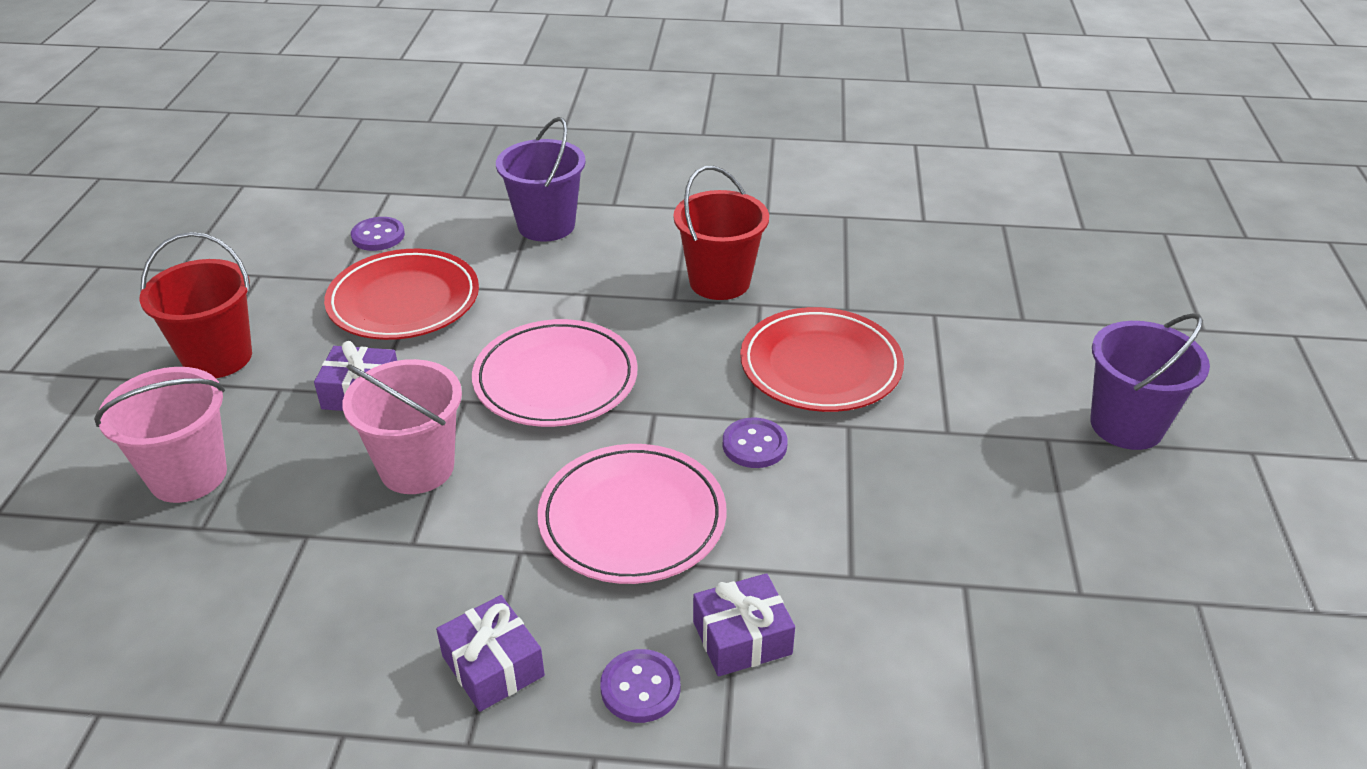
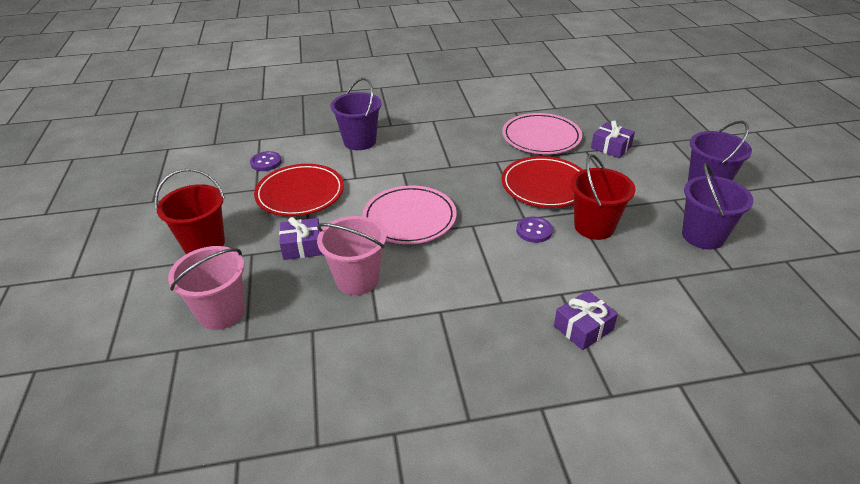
camera: 15 degrees left, 0 degrees up
purple gift [436,595,545,712] -> purple gift moved to [591,120,635,158]
pink plate [537,444,726,584] -> pink plate moved to [502,113,582,154]
purple button [600,649,680,723] -> none
red bucket [674,166,769,300] -> red bucket moved to [571,154,636,240]
none -> purple bucket [682,163,753,250]

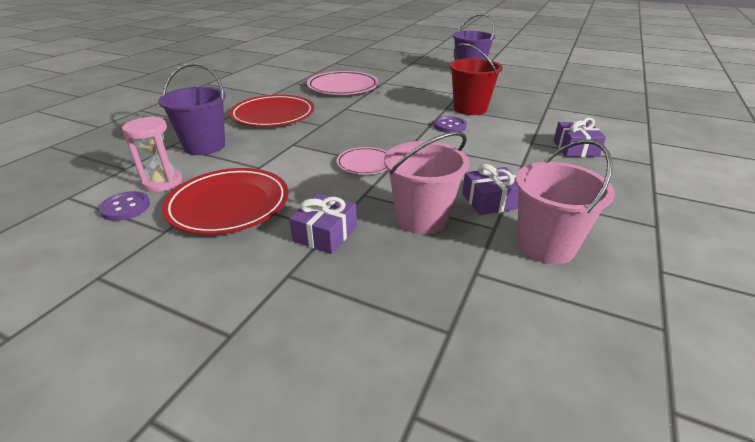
camera: 55 degrees left, 5 degrees down
red bucket [154,169,225,254] -> none
pink bucket [168,246,245,330] -> pink bucket moved to [515,139,615,264]
pink plate [362,186,457,244] -> pink plate [336,147,387,175], size x0.56
red plate [502,156,583,208] -> red plate moved to [229,95,314,127]
purple gift [591,120,635,158] -> purple gift moved to [462,164,519,215]
purple bucket [682,163,753,250] -> none
none -> pink hourglass [122,116,182,192]

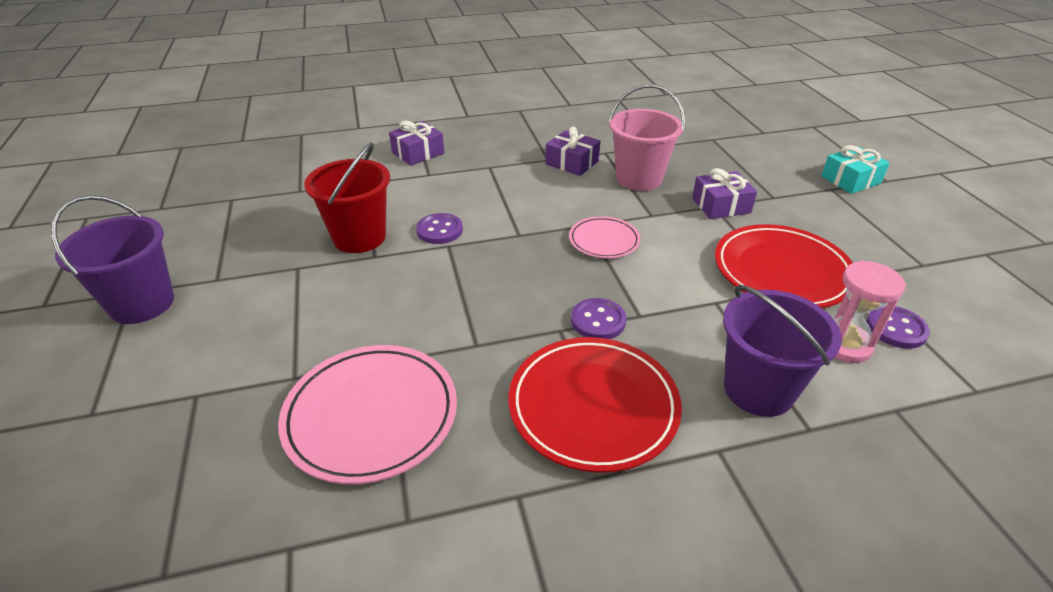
camera: 130 degrees left, 5 degrees up
pink bucket [515,139,615,264] -> none
none -> purple button [571,298,626,339]
none -> turquoise gift [821,145,890,194]

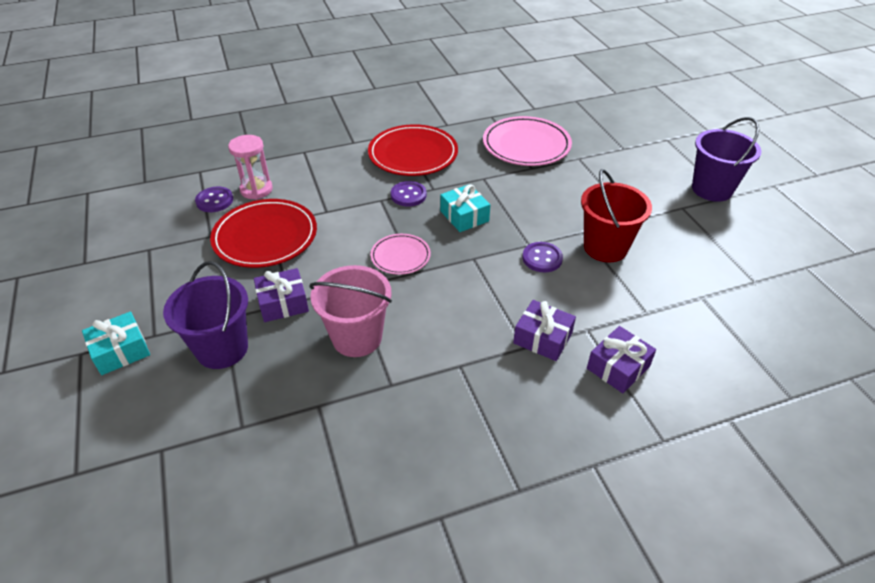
camera: 175 degrees right, 5 degrees up
purple gift [545,126,600,176] -> purple gift moved to [513,300,576,361]
purple bucket [723,285,842,417] -> purple bucket moved to [163,261,248,369]
none -> turquoise gift [440,184,490,232]

